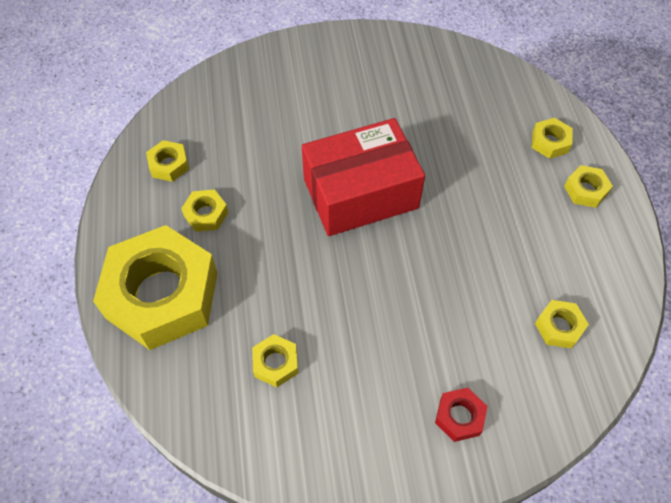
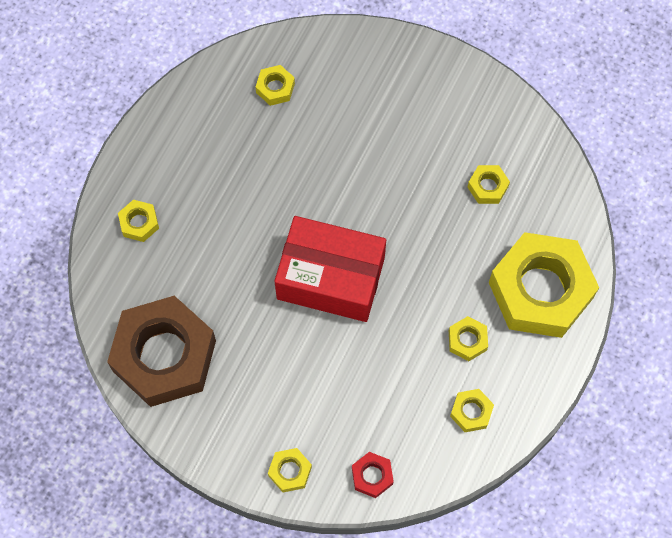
camera: 145 degrees left, 10 degrees up
red nut [435,387,488,442] -> red nut moved to [352,452,394,498]
yellow nut [564,165,613,208] -> yellow nut moved to [268,448,312,492]
none -> brown nut [107,296,216,407]

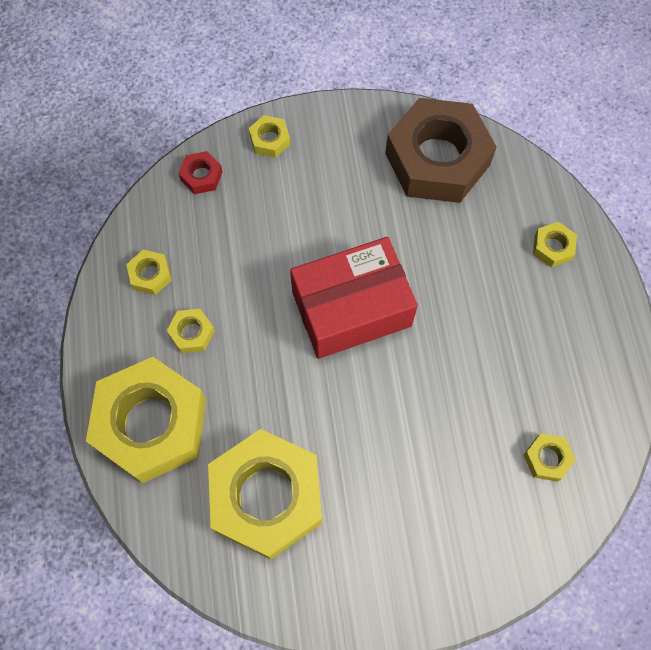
camera: 145 degrees right, 0 degrees up
yellow nut [468,165,510,204] -> yellow nut [208,429,322,559], size x2.49

